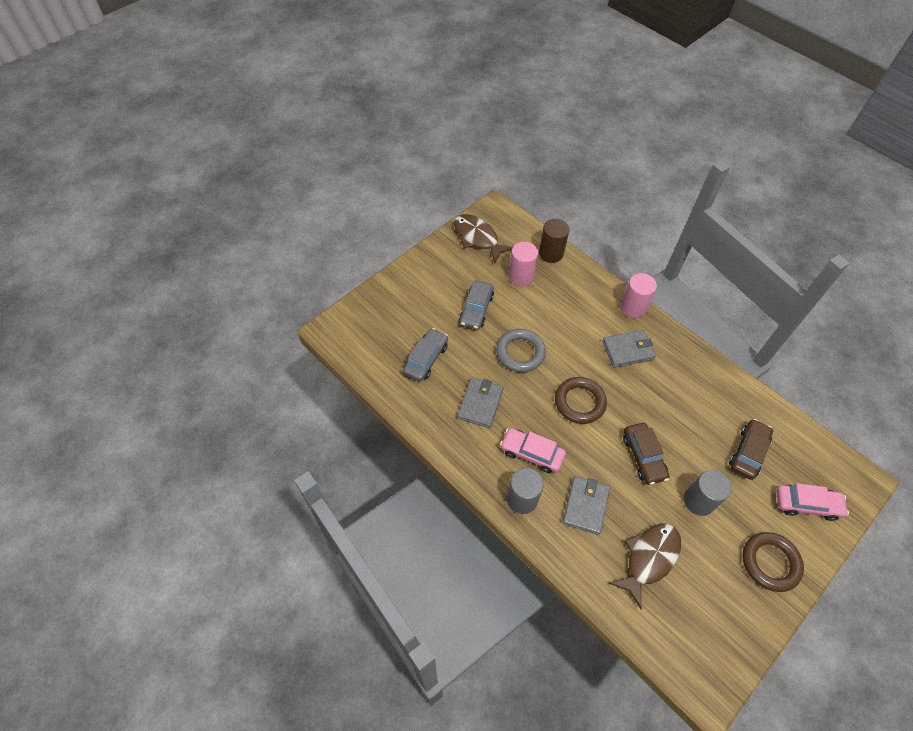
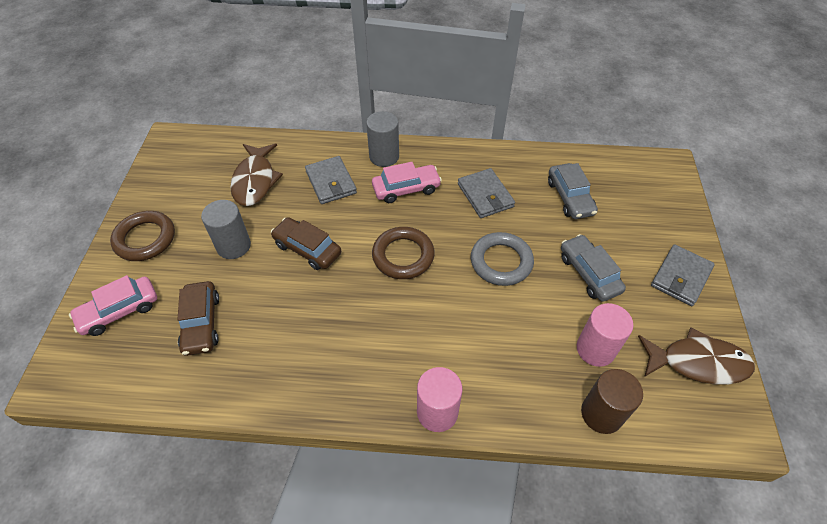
camera: 140 degrees right, 5 degrees down
grey wallet [602,330,656,368] -> grey wallet moved to [651,244,715,306]

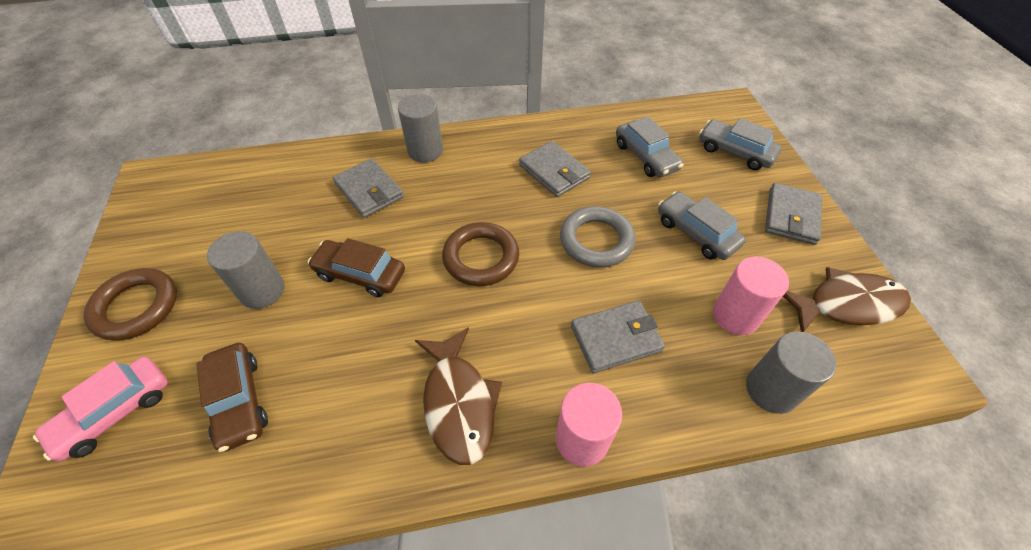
camera: 15 degrees left, 0 degrees up
brown fish [230,144,283,206] -> brown fish moved to [415,327,502,465]
pink car [372,162,442,203] -> none
brown cylinder [581,369,643,434] -> grey cylinder [746,332,836,414]
none -> grey wallet [571,301,665,373]
none -> grey car [699,118,782,170]

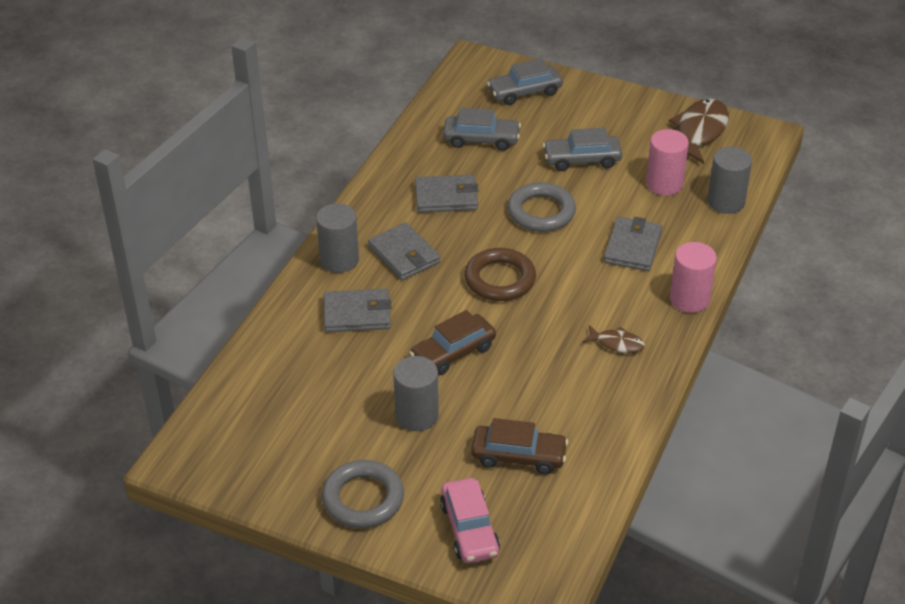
camera: 55 degrees left, 10 degrees down
brown ring [83,268,177,341] -> grey ring [322,460,404,528]
brown fish [415,327,502,465] -> brown fish [582,325,645,353], size x0.53
grey wallet [765,183,822,245] -> grey wallet moved to [368,222,440,280]

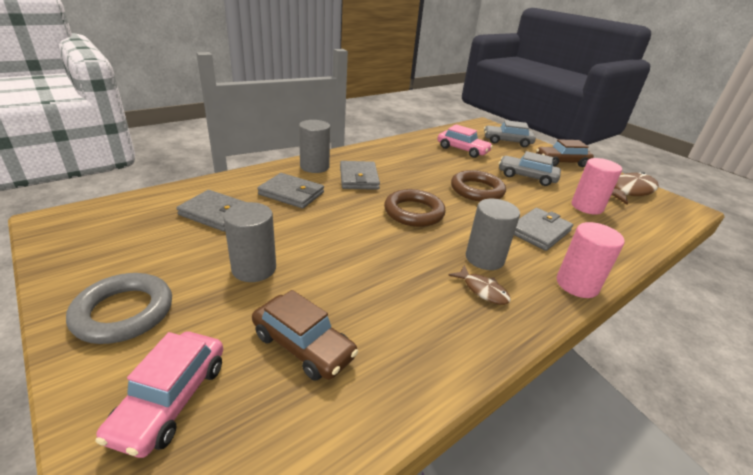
camera: 25 degrees right, 10 degrees down
brown car [409,310,496,375] -> brown car moved to [536,139,594,167]
grey wallet [415,175,478,213] -> grey wallet moved to [177,190,247,232]
grey car [443,108,521,151] -> pink car [437,124,493,158]
grey ring [508,182,576,232] -> brown ring [451,170,506,202]
grey cylinder [707,147,752,214] -> grey cylinder moved to [466,199,520,270]

